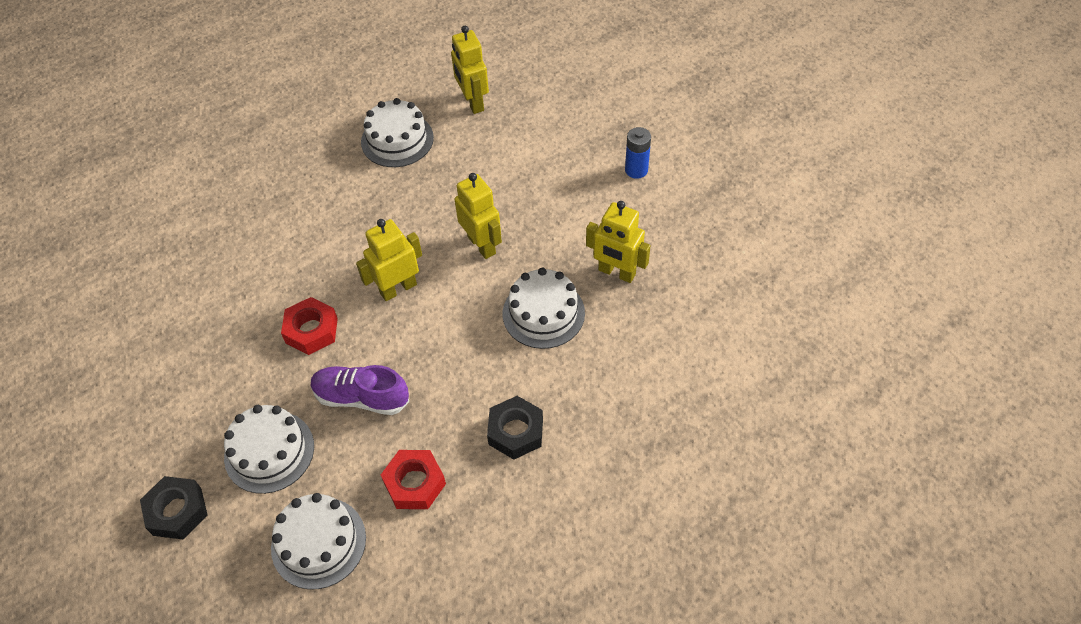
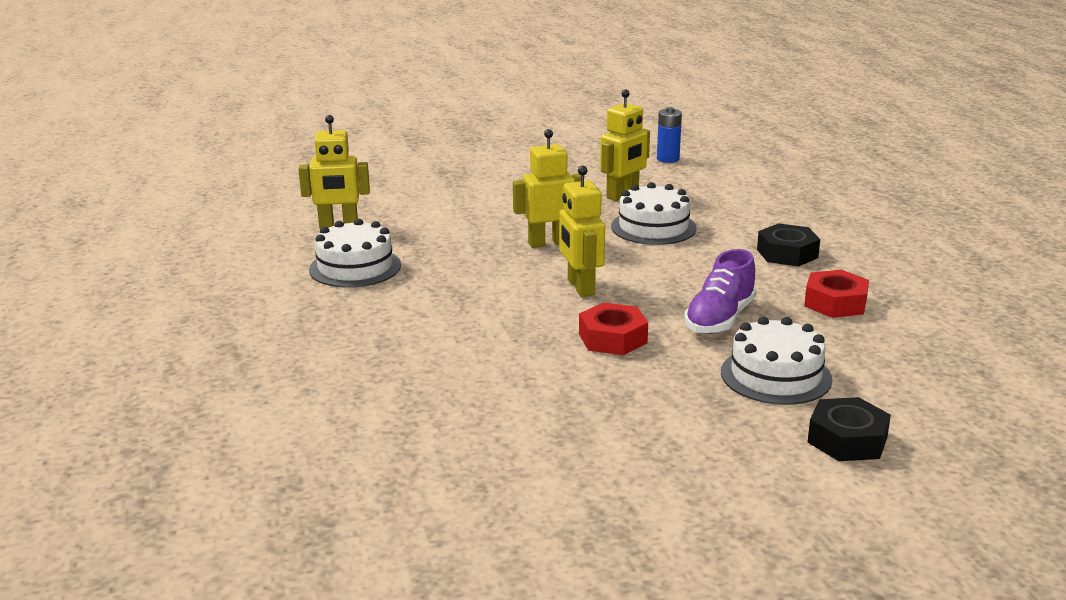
camera: 75 degrees left, 30 degrees down
white cake [271,493,366,589] -> none
blue battery [625,127,651,179] -> blue battery moved to [657,107,682,163]

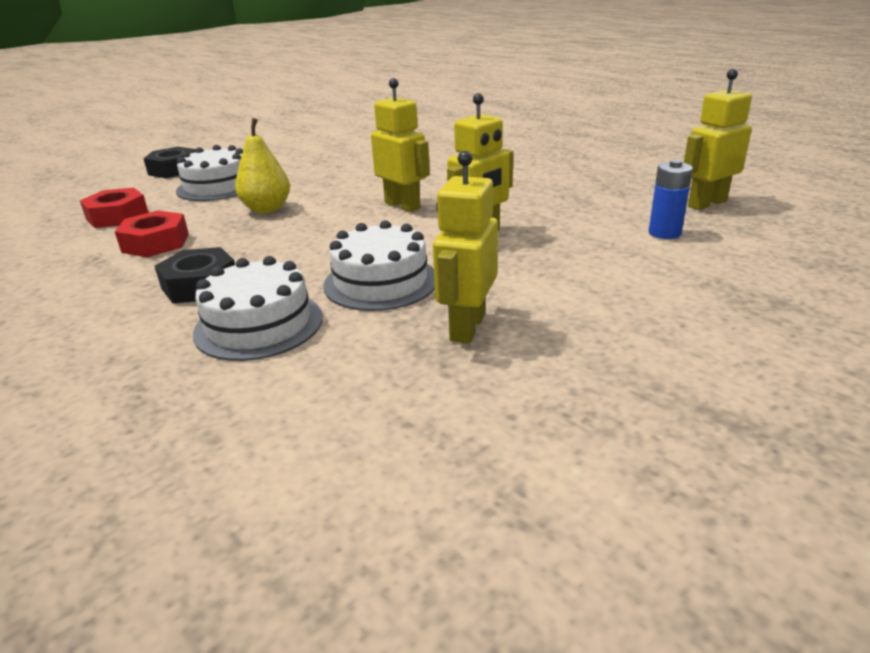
camera: 155 degrees right, 5 degrees up
white cake [309,219,401,288] -> white cake moved to [193,256,323,361]
red nut [579,302,648,355] -> red nut moved to [80,188,149,228]
blue battery [657,107,682,163] -> blue battery moved to [649,159,693,239]
purple shoe [684,249,757,334] -> yellow pear [235,118,290,213]

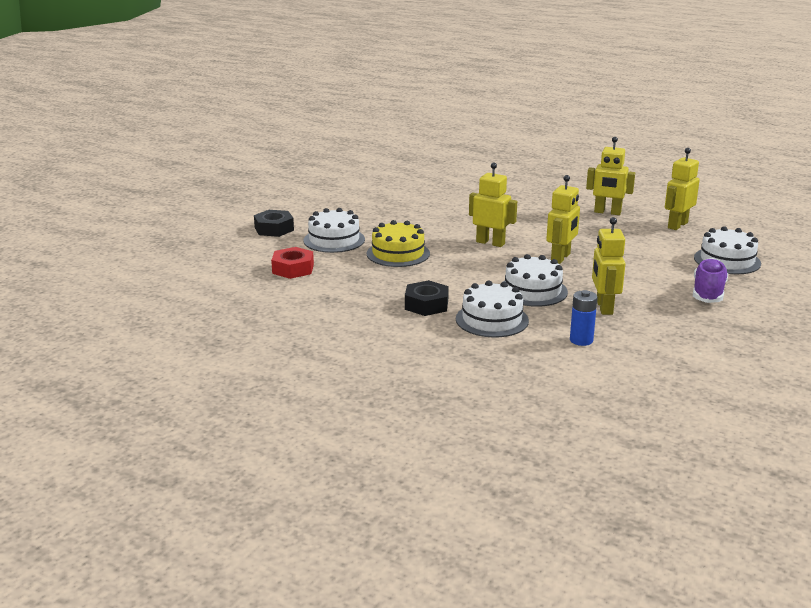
camera: 20 degrees left, 5 degrees down
red nut [115,211,189,257] -> none
yellow pear [235,118,290,213] -> yellow cake [366,220,430,267]
blue battery [649,159,693,239] -> blue battery moved to [570,290,598,346]
none -> yellow robot [586,137,635,215]
none -> purple shoe [693,258,728,303]
none -> white cake [694,226,761,274]

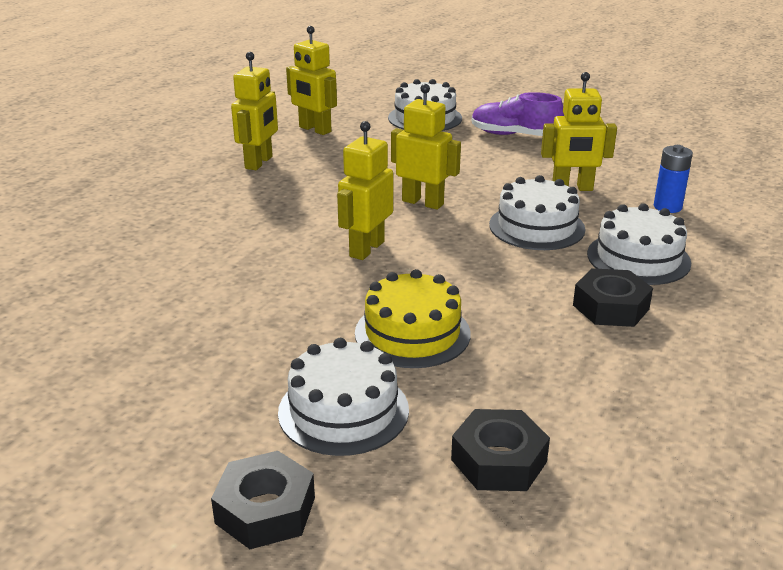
camera: 90 degrees left, 5 degrees up
red nut [271,247,314,279] -> black nut [451,409,550,491]

